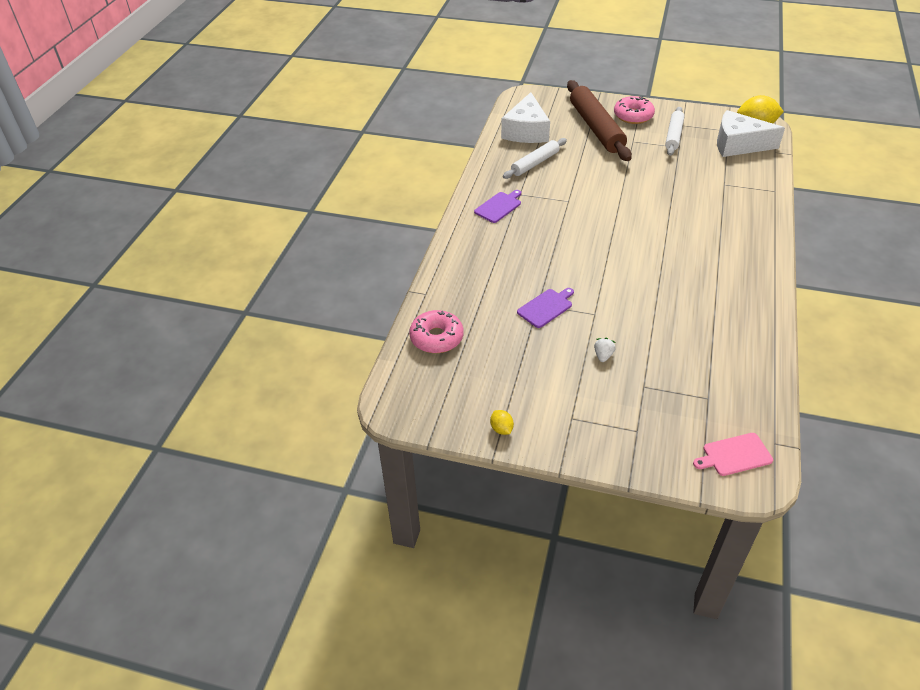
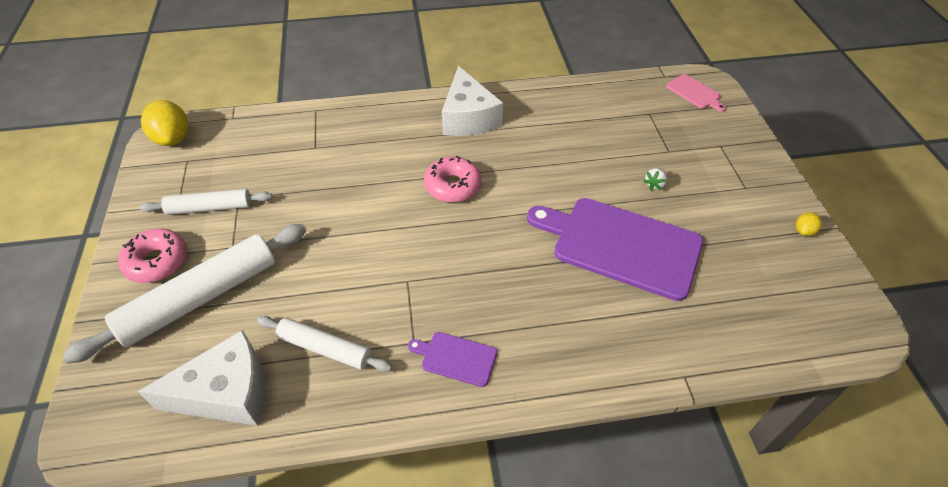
camera: 115 degrees left, 5 degrees up
pink donut [409,310,463,353] -> pink donut moved to [424,156,481,203]
purple cutting board [517,288,574,328] -> purple cutting board [527,198,703,301], size x2.24
brown rolling pin [567,80,632,161] -> white rolling pin [63,224,306,364]
white strawberry [594,338,616,362] -> white strawberry turned 45 degrees counterclockwise [644,168,667,190]
white cheese [717,110,785,157] -> white cheese moved to [442,66,503,136]

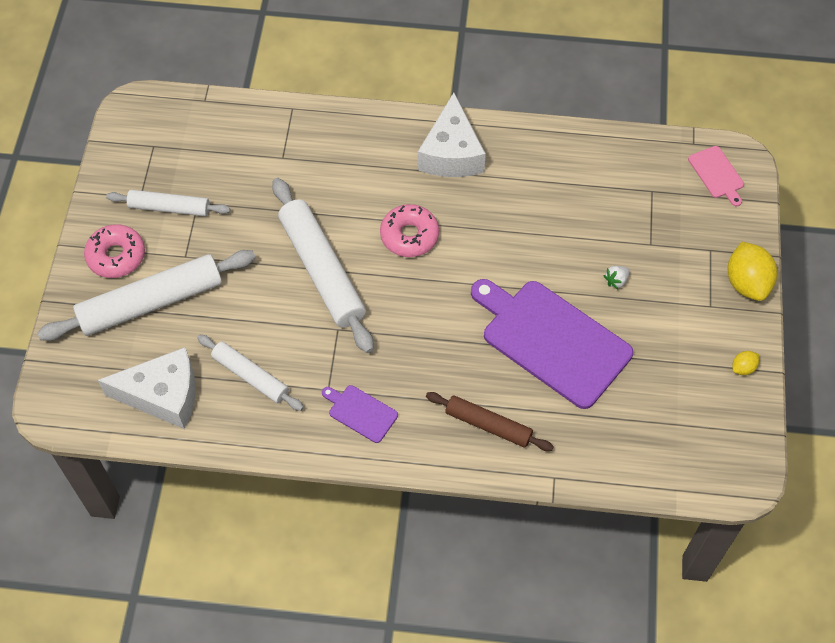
camera: 15 degrees right, 10 degrees up
yellow lemon [141,100,189,146] -> yellow lemon moved to [728,242,777,301]
none -> white rolling pin [272,178,374,353]
none -> brown rolling pin [426,392,554,451]

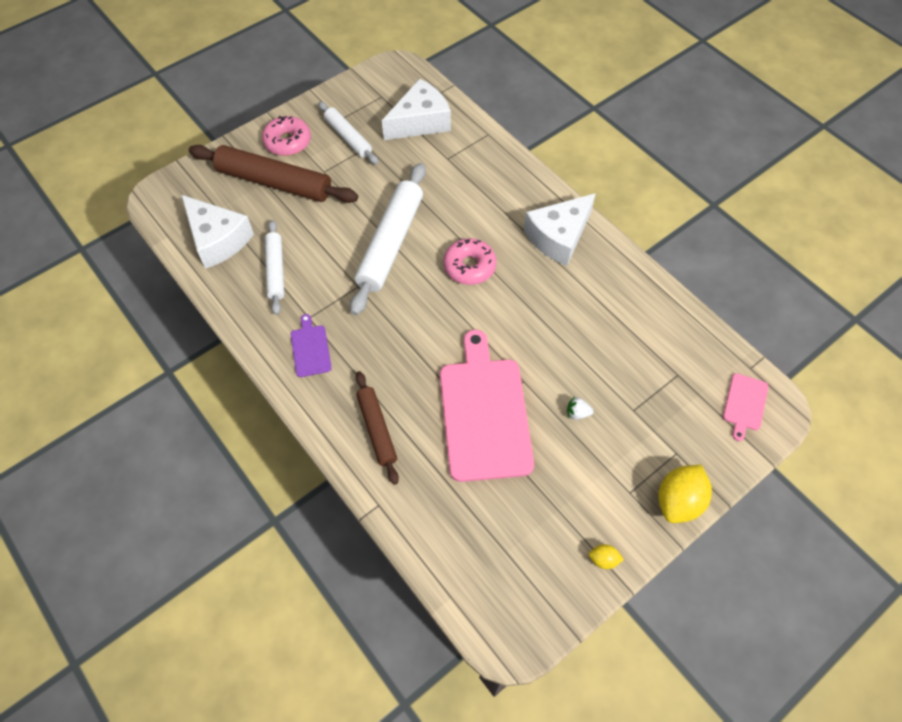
camera: 45 degrees right, 0 degrees up
white rolling pin [37,250,256,341] -> brown rolling pin [189,145,358,203]
purple cutting board [471,279,633,409] -> pink cutting board [440,330,534,482]
none -> white cheese [382,79,451,140]

